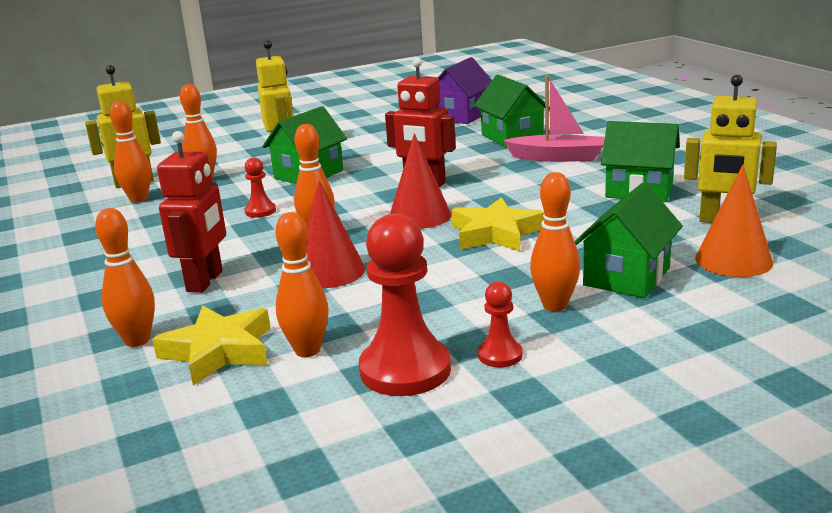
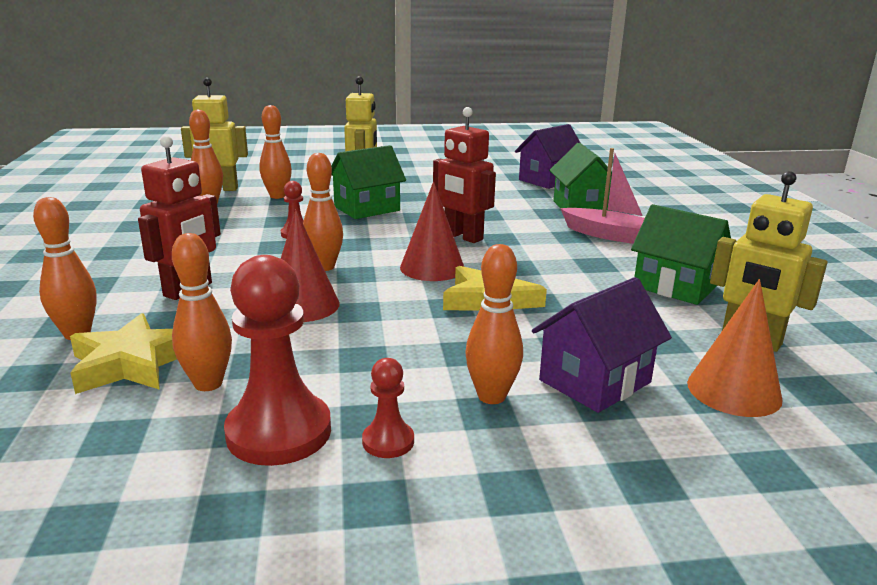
camera: 15 degrees right, 0 degrees up
green house [574,182,683,298] -> purple house [532,277,672,413]

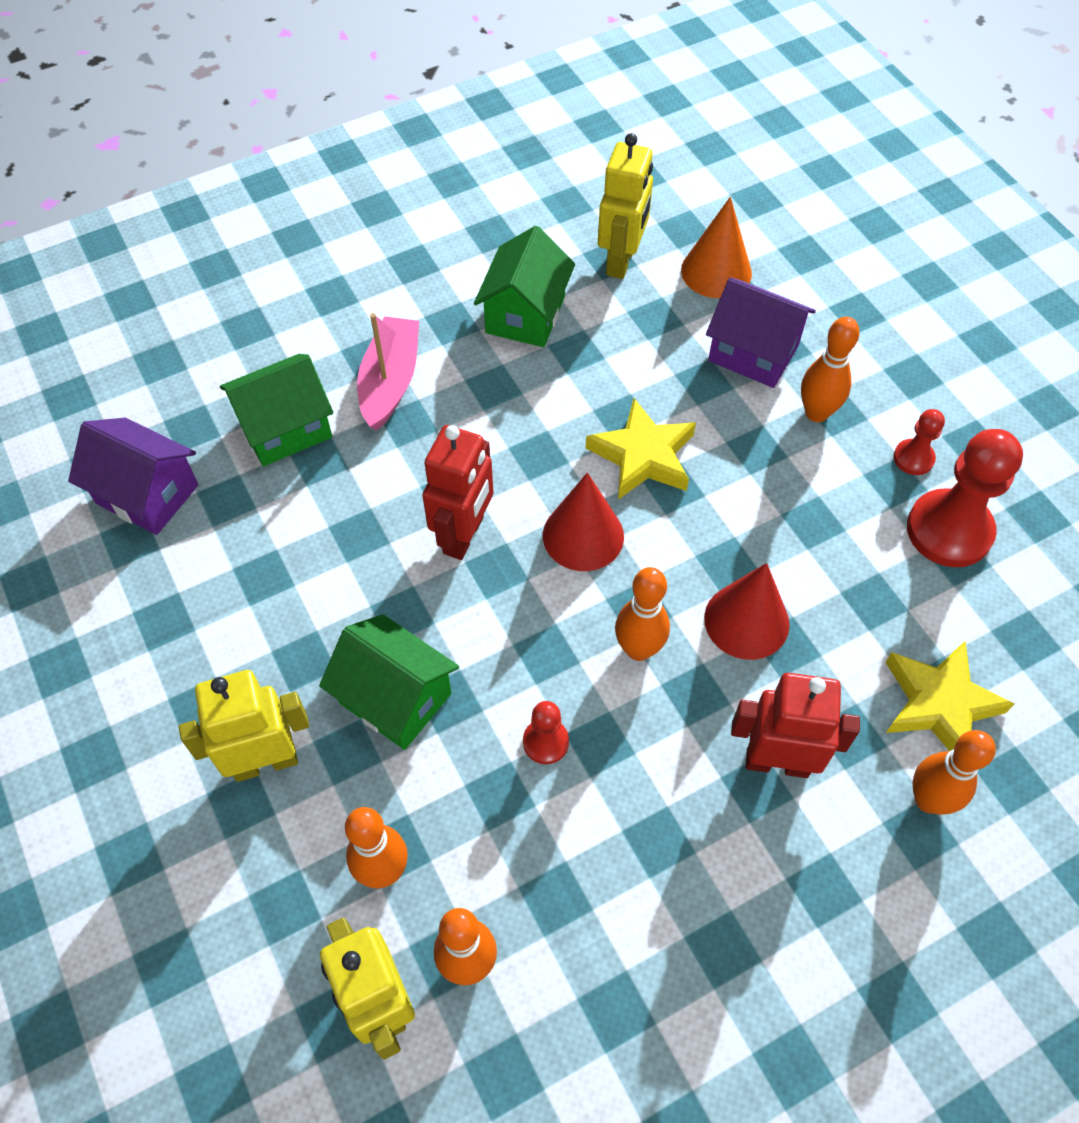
camera: 110 degrees left, 35 degrees up
orange bowling pin [172,233,232,391] -> none

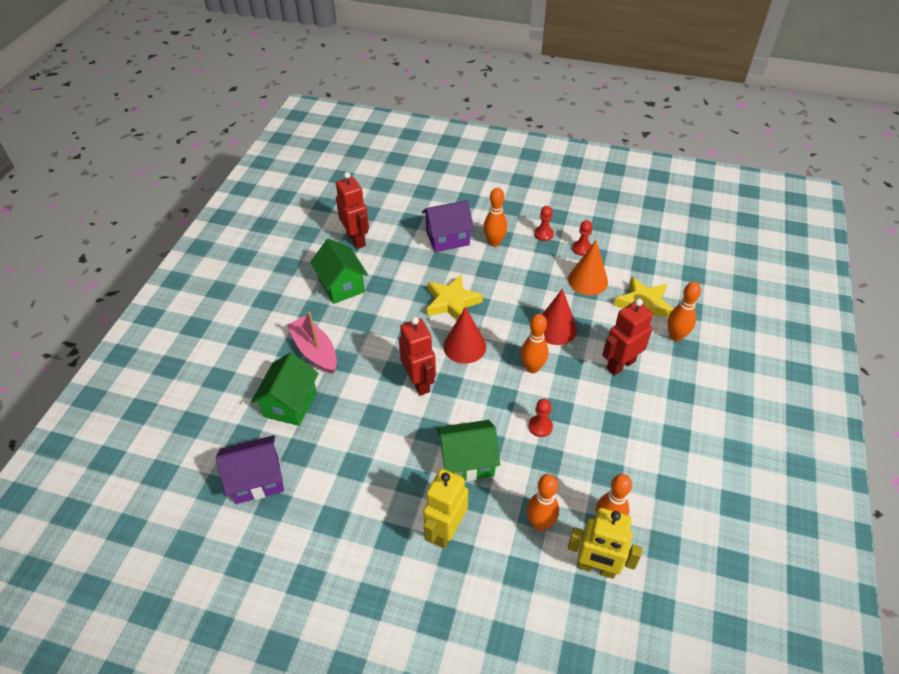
camera: 45 degrees left, 10 degrees down
yellow robot [598,133,653,279] -> red robot [336,172,369,249]
orange cone [681,197,752,298] -> orange cone moved to [568,240,608,295]
red pawn [907,429,1023,567] -> red pawn [572,220,592,256], size x0.49

